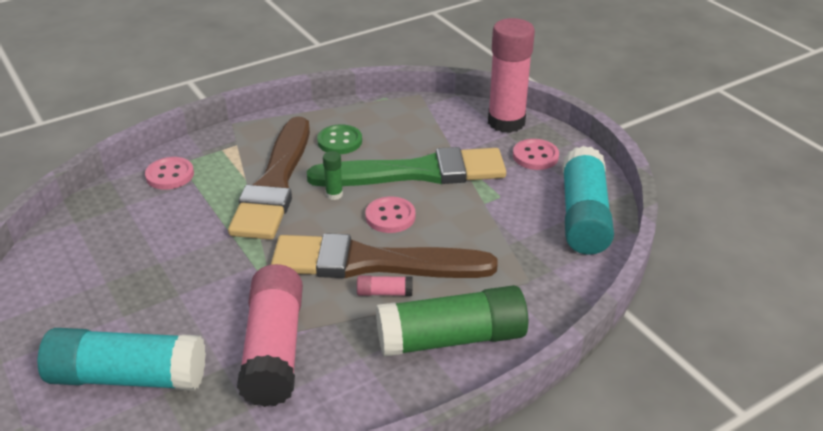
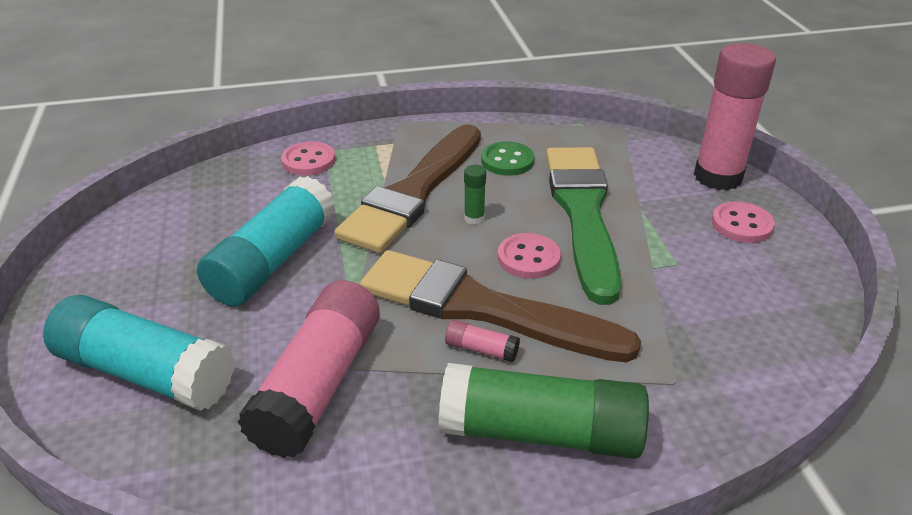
camera: 20 degrees right, 0 degrees up
green brush [307,147,506,187] -> green brush turned 105 degrees counterclockwise [546,147,621,305]
turquoise glue stick [562,146,614,255] -> turquoise glue stick moved to [197,176,336,306]

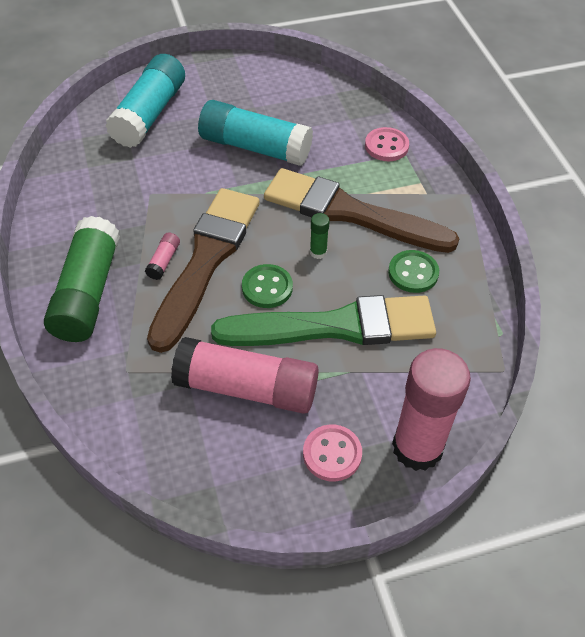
camera: 85 degrees right, 15 degrees up
pink glue stick [238,280,380,458] -> pink glue stick moved to [171,337,319,414]
pink button [498,233,561,279] -> green button [242,264,293,308]

